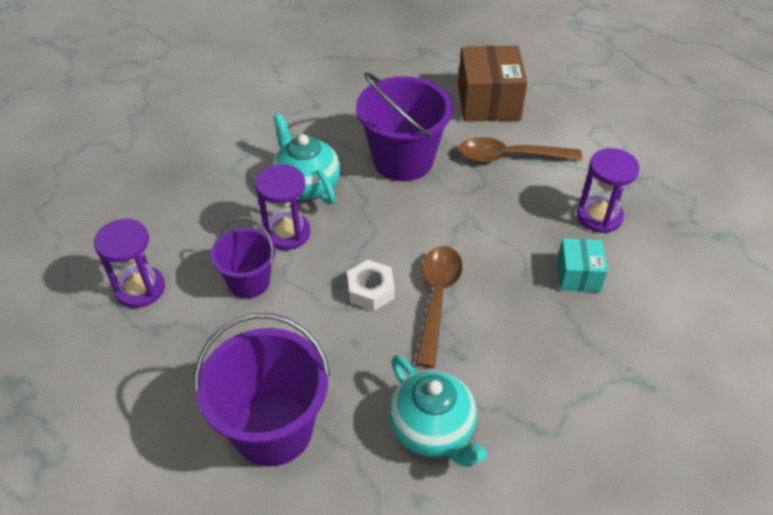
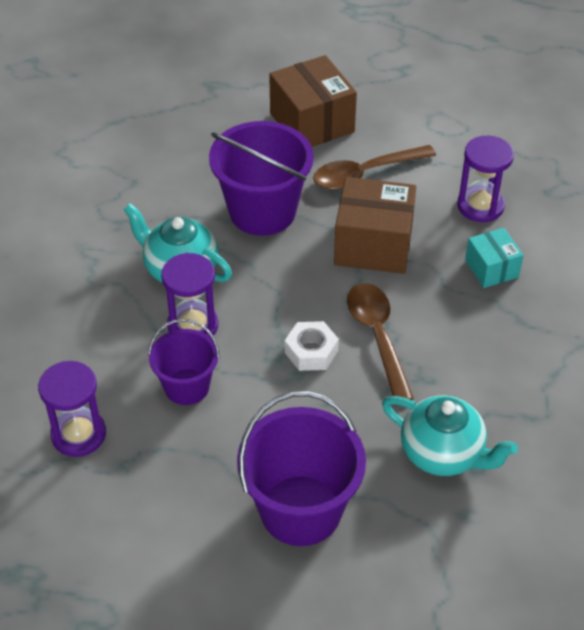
camera: 25 degrees left, 0 degrees up
none -> brown box [334,177,416,274]

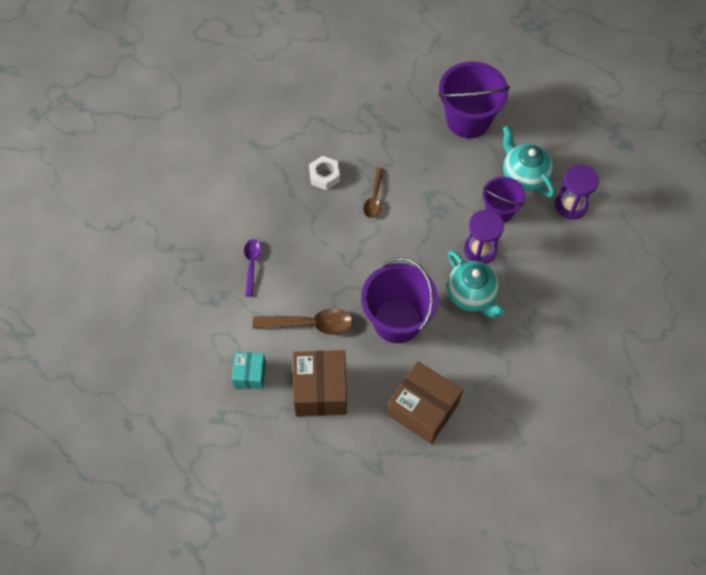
camera: 155 degrees left, 15 degrees up
white nut [285,321,339,371] -> white nut moved to [309,156,340,190]
brown box [334,177,416,274] -> brown box moved to [387,361,463,444]
brown spoon [347,283,414,400] -> brown spoon [363,168,384,218], size x0.64
turquoise teapot [382,396,518,476] -> turquoise teapot moved to [503,125,555,198]
purple hourglass [457,136,514,222] -> purple spoon [244,239,262,297]
turquoise box [465,228,524,288] -> turquoise box moved to [232,352,266,389]

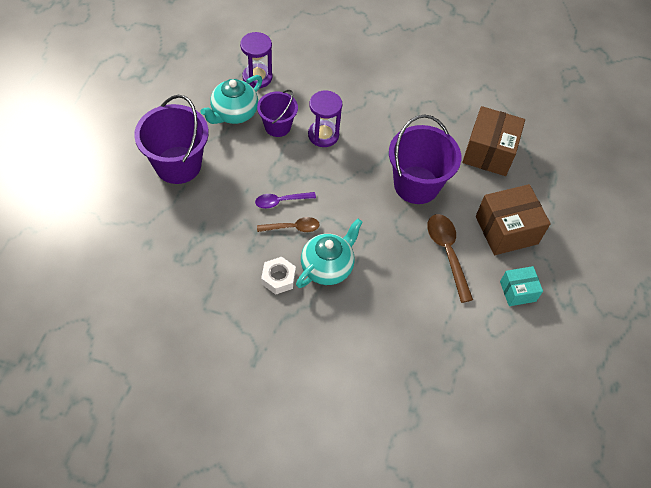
camera: 110 degrees left, 5 degrees down
purple spoon [244,239,262,297] -> purple spoon moved to [255,192,316,209]
turquoise teapot [447,250,505,318] -> turquoise teapot moved to [296,218,362,288]

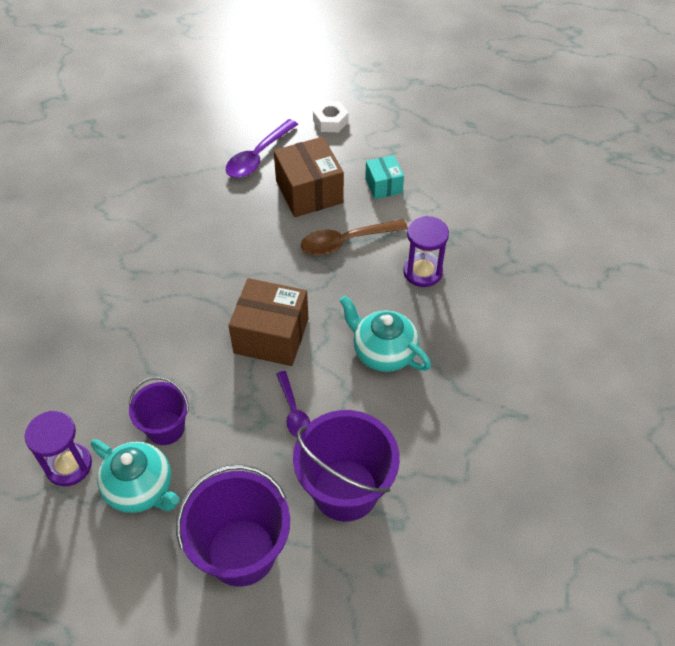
camera: 90 degrees left, 5 degrees down
brown spoon [257,217,320,232] -> none
white nut [261,257,296,295] -> white nut moved to [313,101,349,132]
purple hourglass [308,91,342,147] -> purple hourglass moved to [403,216,449,287]
purple bucket [389,115,461,204] -> purple bucket moved to [293,410,400,521]
brown box [462,106,525,176] -> brown box moved to [228,278,308,366]
none -> purple spoon [226,119,298,178]

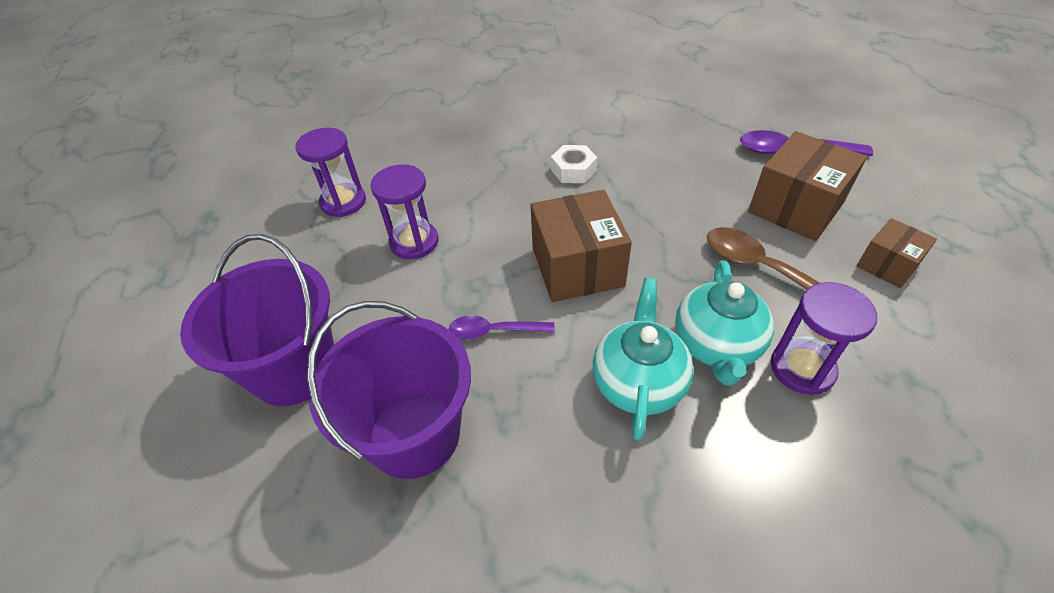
camera: 65 degrees right, 5 degrees down
turquoise teapot [91,439,179,513] -> turquoise teapot moved to [675,260,774,386]
purple bucket [129,377,189,445] -> purple hourglass [370,164,438,259]
purple spoon [276,371,310,437] -> purple spoon turned 45 degrees clockwise [449,315,555,340]
white nut [313,101,349,132] -> white nut moved to [551,145,597,183]
turquoise box [365,155,404,199] -> brown box [857,218,937,288]

